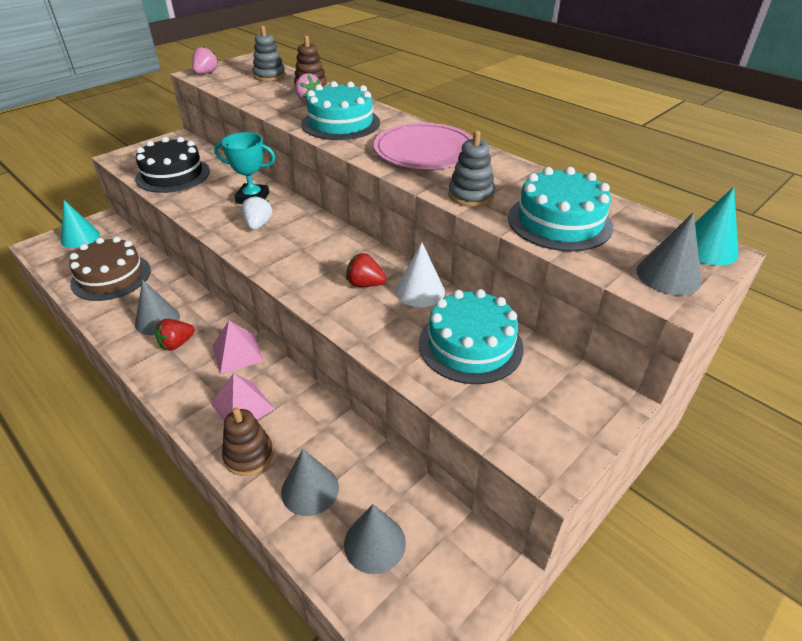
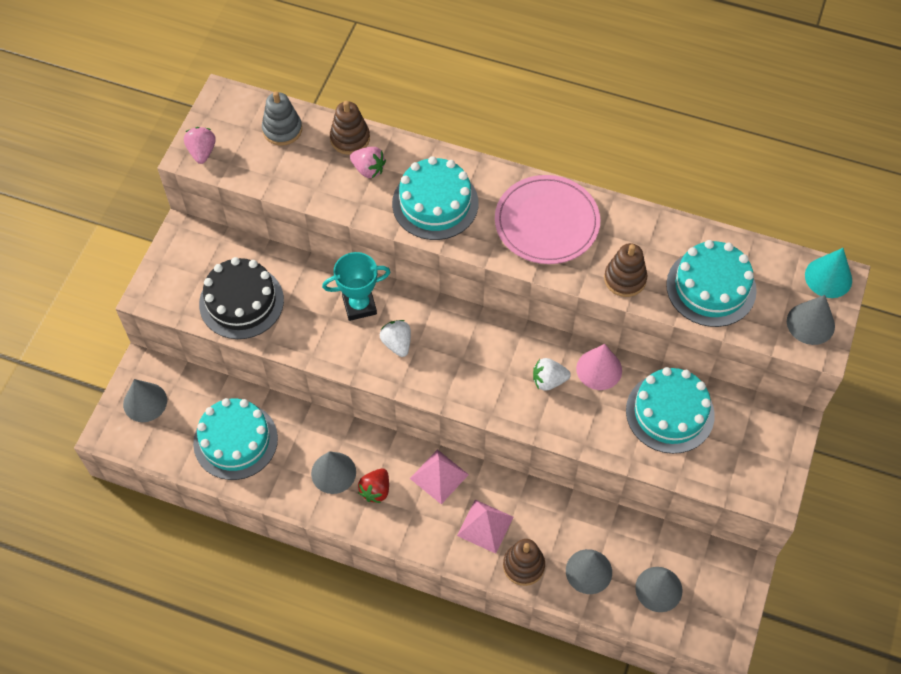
camera: 25 degrees left, 20 degrees up
turquoise cone [61,200,100,248] -> grey cone [123,379,167,422]
brown cake [69,236,151,301] -> turquoise cake [193,398,278,480]
red strawberry [346,253,386,287] -> white strawberry [533,358,571,390]
white cone [396,242,445,307] -> pink cone [576,344,622,390]
grey stacking toy [448,131,495,207] -> brown stacking toy [604,243,647,297]

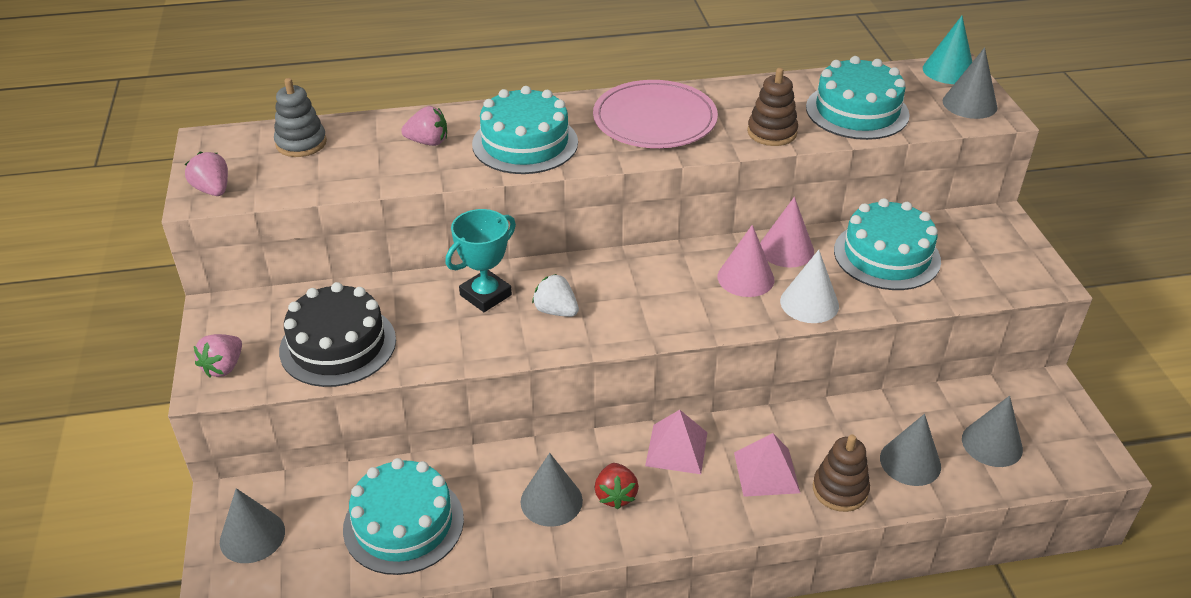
camera: 30 degrees left, 20 degrees down
brown stacking toy [330,101,370,155] -> none
white strawberry [533,358,571,390] -> pink cone [718,225,775,297]
none -> pink strawberry [194,334,242,377]
none -> white cone [780,250,839,323]

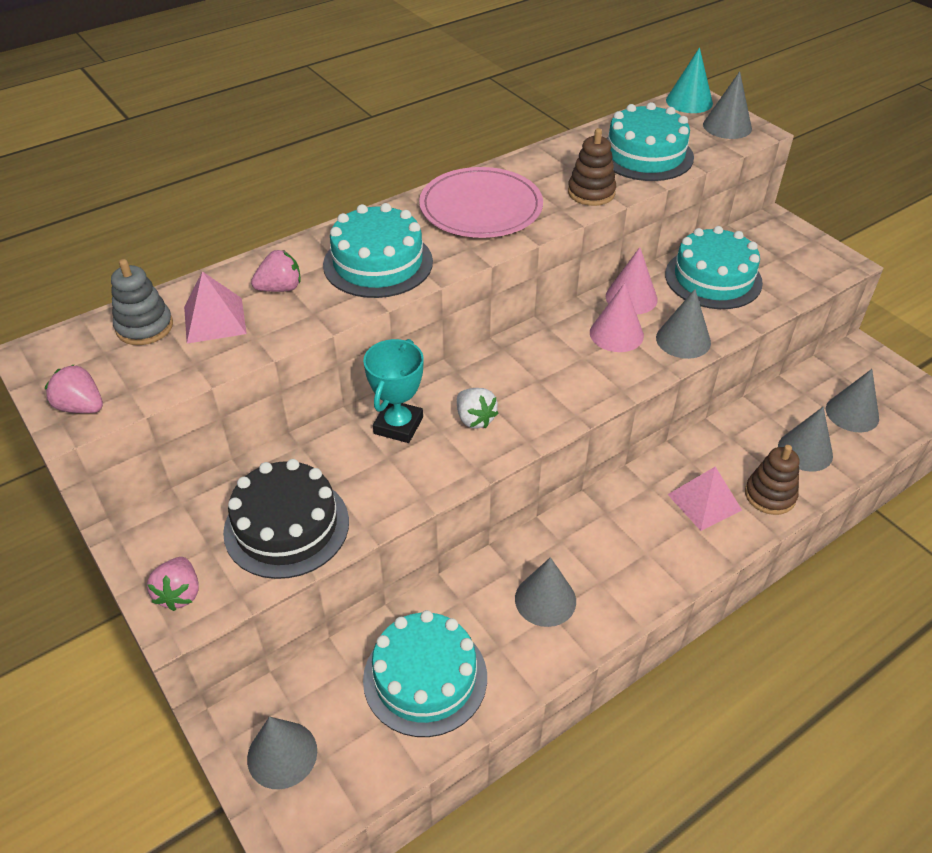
camera: 25 degrees left, 5 degrees up
white strawberry [532,274,579,317] -> white strawberry turned 135 degrees counterclockwise [457,388,499,428]
red strawberry [595,463,639,509] -> none
pink pyramid [645,410,708,474] -> pink pyramid moved to [184,271,247,344]
white cone [780,250,839,323] -> grey cone [656,289,711,359]

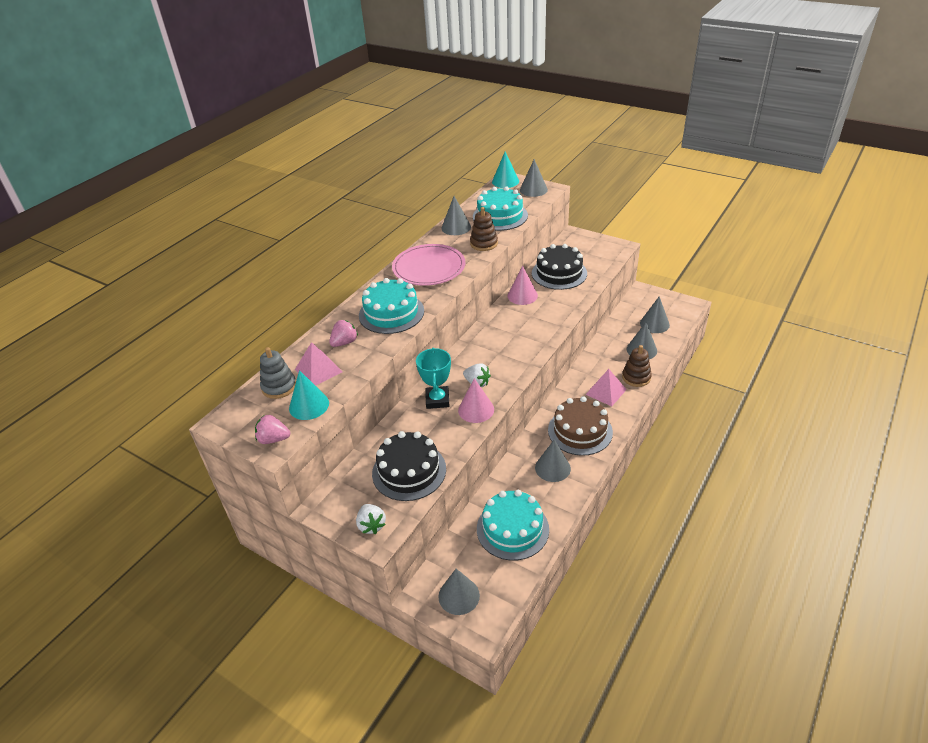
camera: 20 degrees left, 5 degrees down
pink strawberry [147,557,198,611] -> white strawberry [356,504,386,534]
pink cone [590,283,644,352] -> pink cone moved to [458,378,494,423]
grey cone [656,289,711,359] -> grey cone moved to [441,196,471,235]
turquoise cake [665,226,763,309] -> black cake [532,244,587,290]
none -> turquoise cone [289,370,329,420]
none -> brown cake [548,396,613,456]

